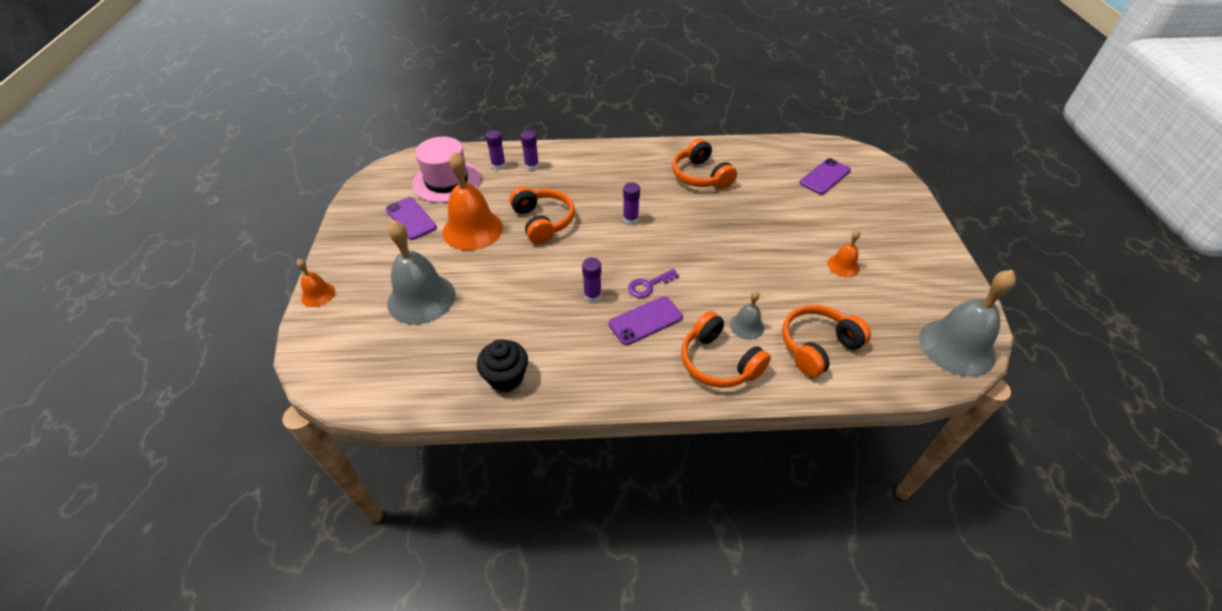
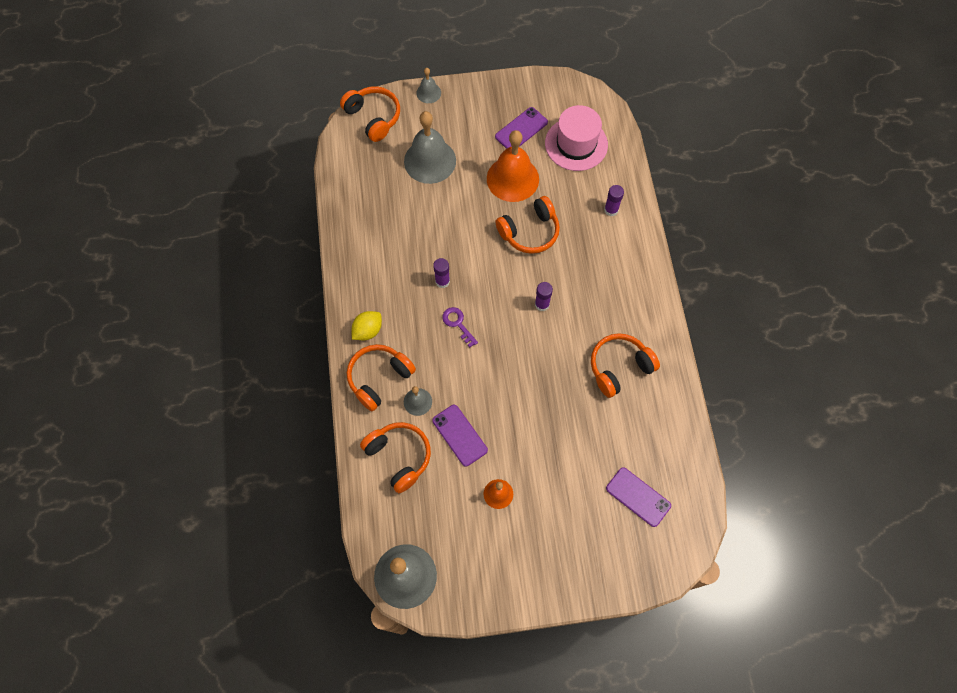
camera: 85 degrees right, 20 degrees up
orange bell [297,259,335,307] -> grey bell [416,68,441,103]
black cupcake [477,339,528,392] -> none
purple glue stick [486,130,506,170] -> none
purple phone [608,296,683,345] -> purple phone moved to [432,405,488,467]
none -> orange headphones [340,86,400,142]
none -> yellow lemon [352,311,382,340]

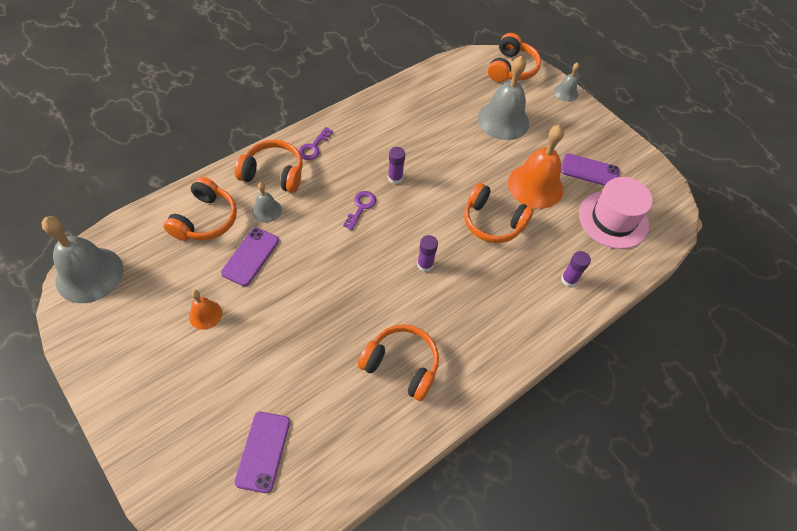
camera: 55 degrees right, 10 degrees down
yellow lemon [352,311,382,340] -> purple key [299,127,333,160]

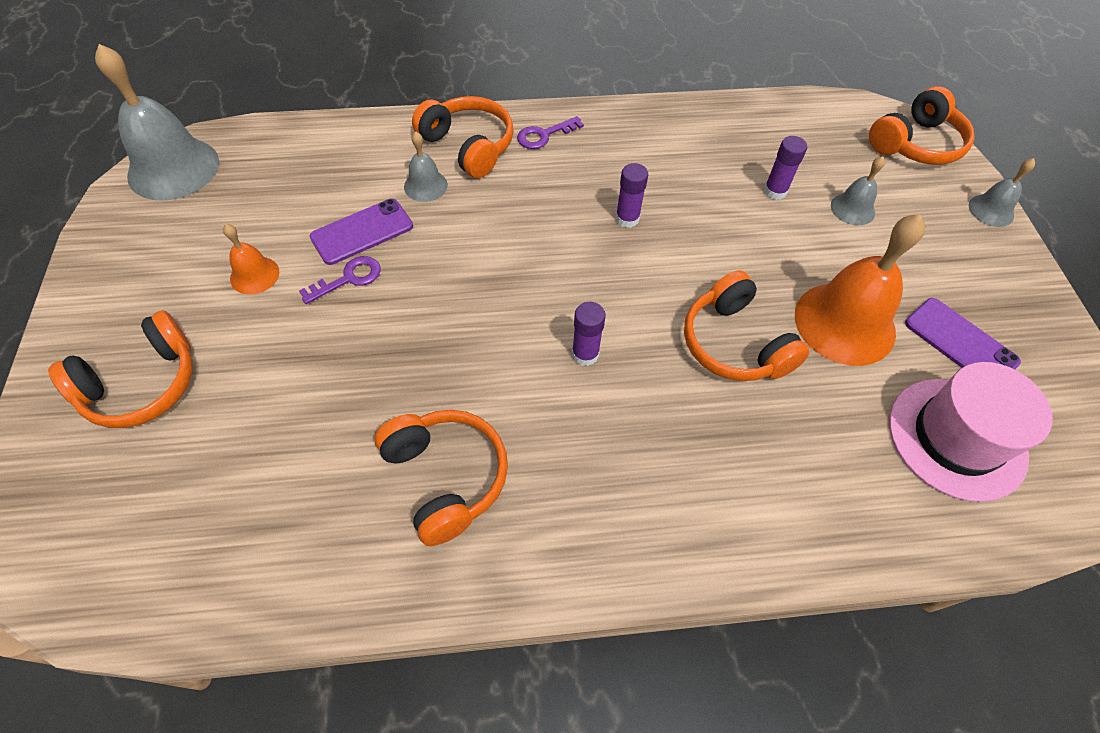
camera: 35 degrees right, 0 degrees up
orange headphones [163,177,237,241] -> orange headphones moved to [48,310,192,428]
purple phone [234,412,290,493] -> none
purple key [343,191,376,230] -> purple key moved to [299,256,381,304]
grey bell [477,56,529,140] -> grey bell [831,156,885,226], size x0.49
purple glue stick [561,251,591,287] -> purple glue stick moved to [764,136,807,200]

